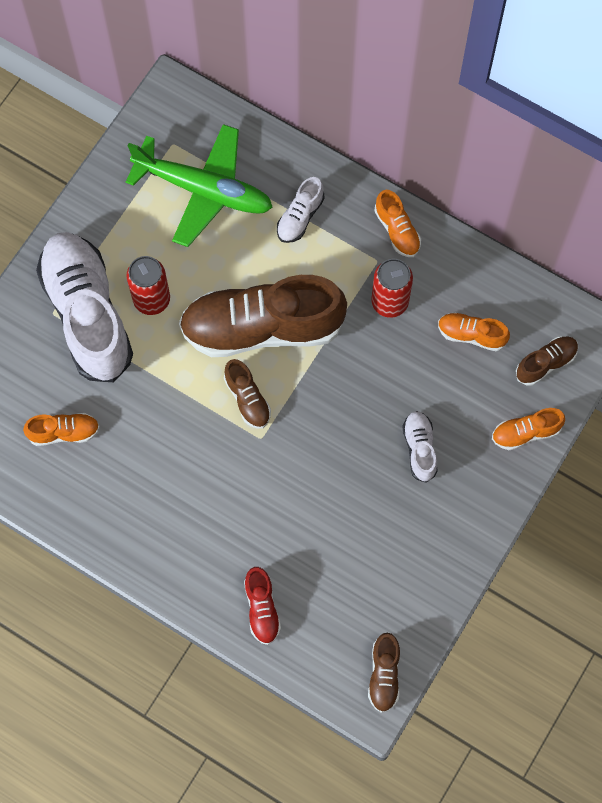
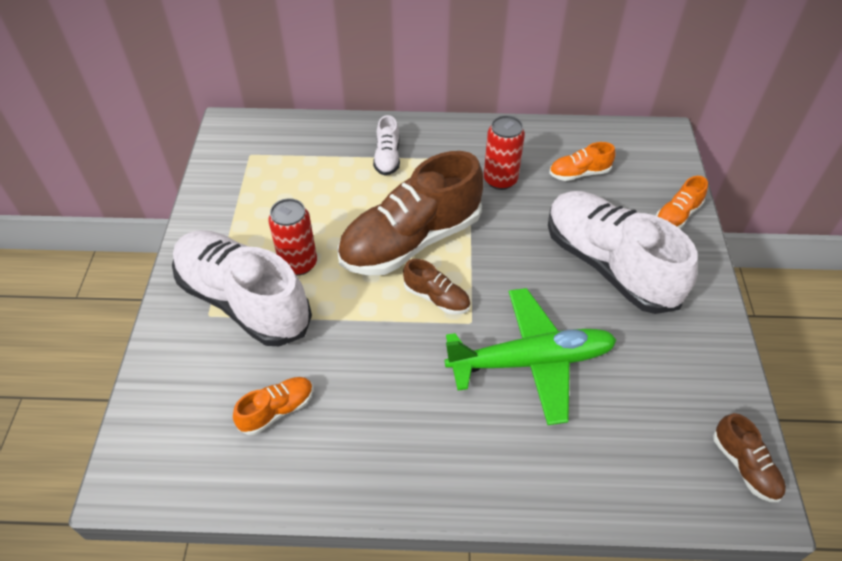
camera: 30 degrees left, 20 degrees down
green plane [126,124,273,247] -> green plane moved to [445,288,617,425]
red shoe [244,567,281,645] -> none
orange shoe [374,190,421,257] -> none
white shoe [402,411,438,483] -> white shoe [548,191,698,314], size x2.29
brown shoe [516,336,578,386] -> none

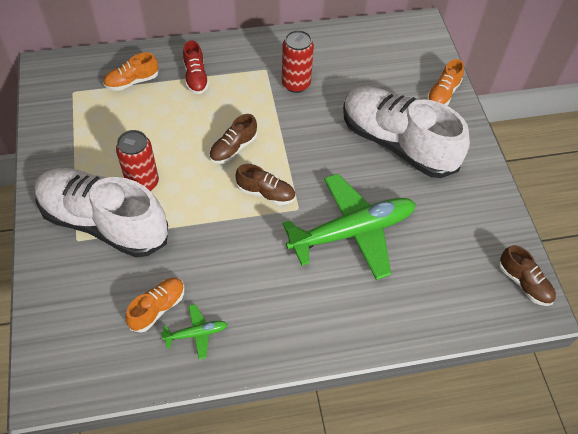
camera: 15 degrees left, 5 degrees up
brown shoe [337,151,483,275] -> brown shoe [209,114,258,164], size x0.44
white shoe [373,115,400,176] -> red shoe [183,40,209,94]
orange shoe [549,142,616,181] -> orange shoe moved to [103,52,159,91]
none -> green plane [161,304,227,359]

